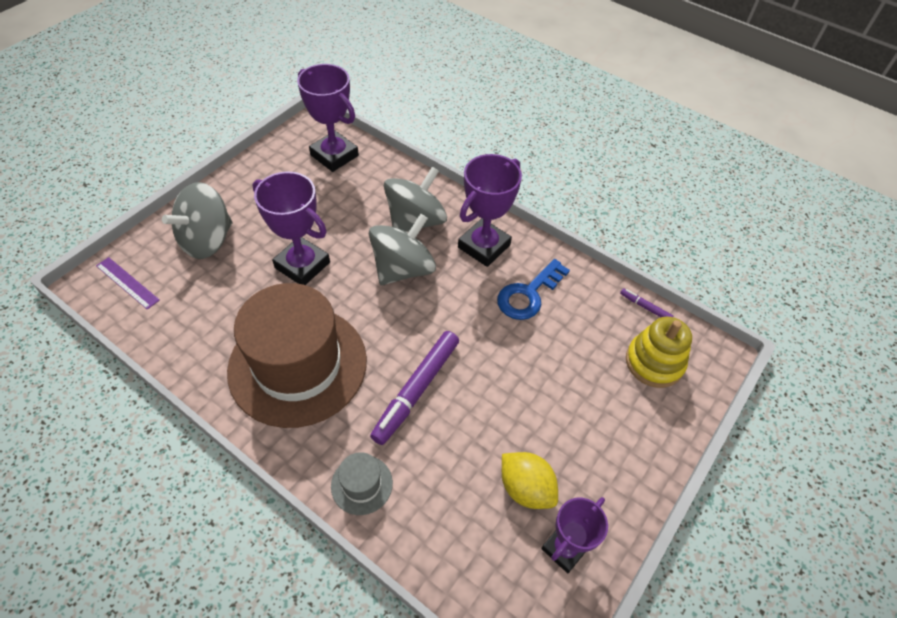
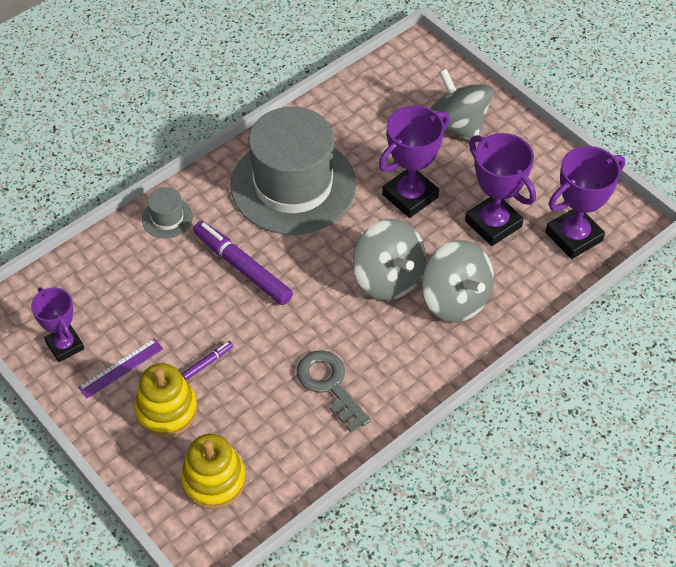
camera: 105 degrees right, 0 degrees up
purple ruler [96,257,160,310] -> purple ruler moved to [78,338,163,398]
brown hat [227,283,367,428] -> grey hat [231,107,356,235]
purple trophy [458,154,522,267] -> purple trophy moved to [465,133,536,246]
blue key [497,259,570,320] -> grey key [296,350,371,433]
yellow lemon [502,452,558,509] -> none
purple marker [620,288,673,317] -> purple marker moved to [181,341,233,380]
none -> yellow stacking toy [135,363,198,437]

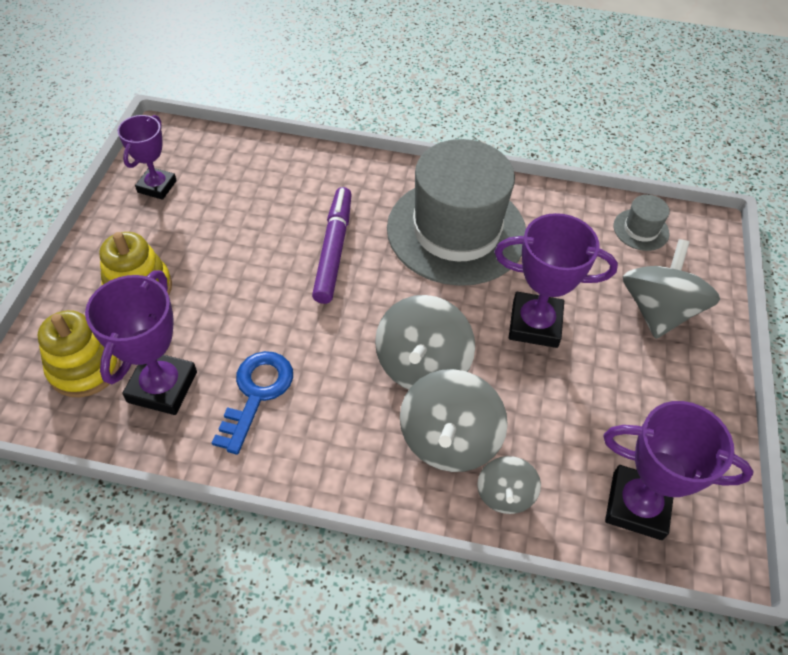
camera: 50 degrees right, 0 degrees up
purple ruler [78,338,163,398] -> none
grey hat [142,187,193,239] -> grey hat moved to [613,195,670,251]
purple marker [181,341,233,380] -> none
grey key [296,350,371,433] -> blue key [212,351,293,455]
purple trophy [465,133,536,246] -> purple trophy moved to [85,270,197,415]
none -> grey spinning top [477,456,541,514]

